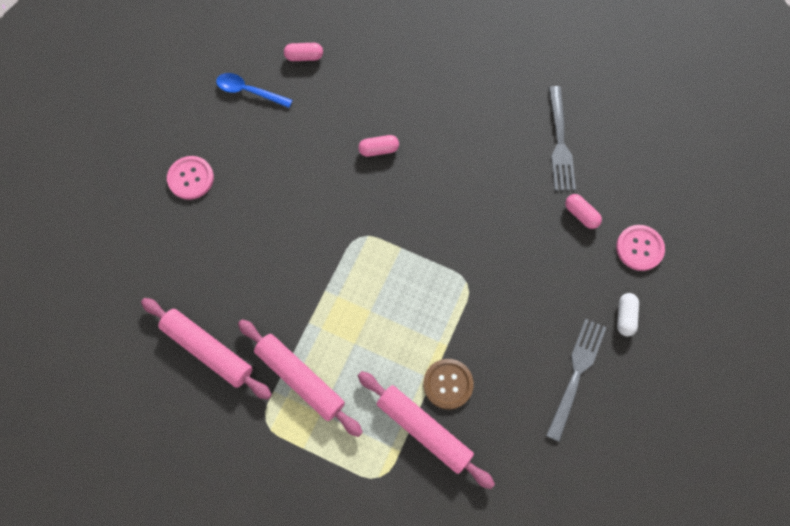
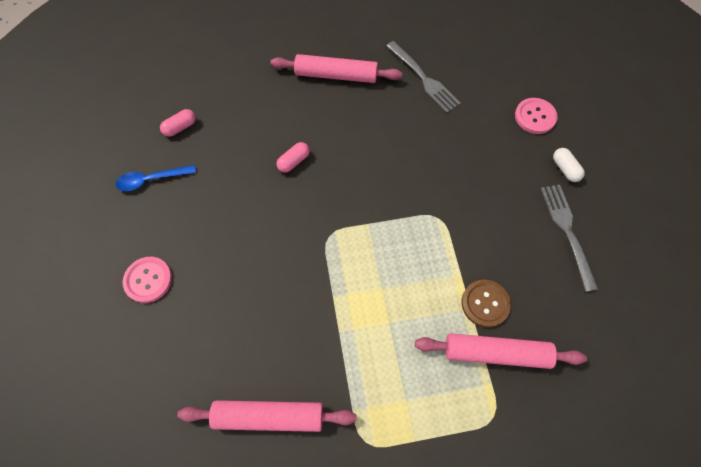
camera: 35 degrees left, 5 degrees down
pink rolling pin [238,319,363,437] -> pink rolling pin moved to [271,54,402,83]
pink capsule [565,194,602,229] -> none

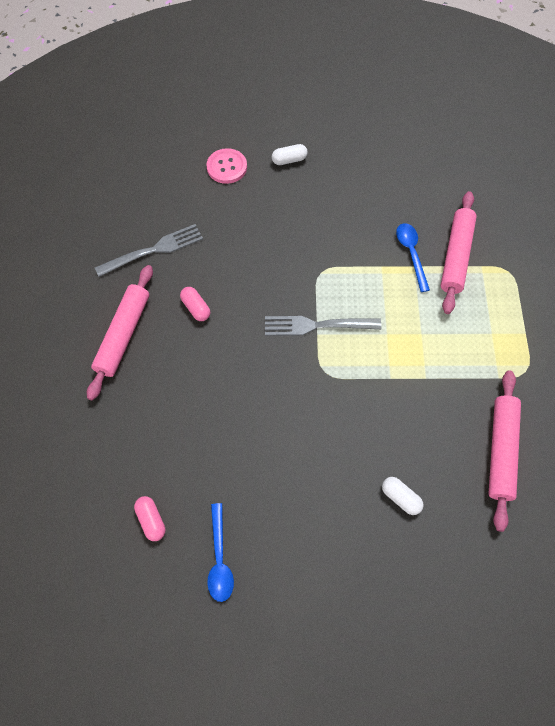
camera: 80 degrees left, 0 degrees up
pink button [123,257,172,303] -> none
pink capsule [276,142,310,173] -> pink capsule moved to [180,287,210,321]
brown button [462,280,511,328] -> blue spoon [396,223,430,292]
grey fork [541,185,598,292] -> grey fork moved to [265,316,381,336]
none -> white capsule [382,477,424,515]

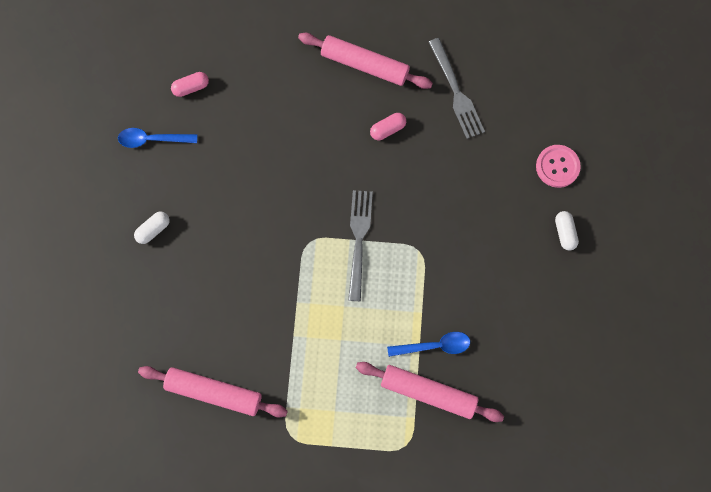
camera: 95 degrees right, 10 degrees up
white capsule [382,477,424,515] -> white capsule moved to [134,212,170,244]

